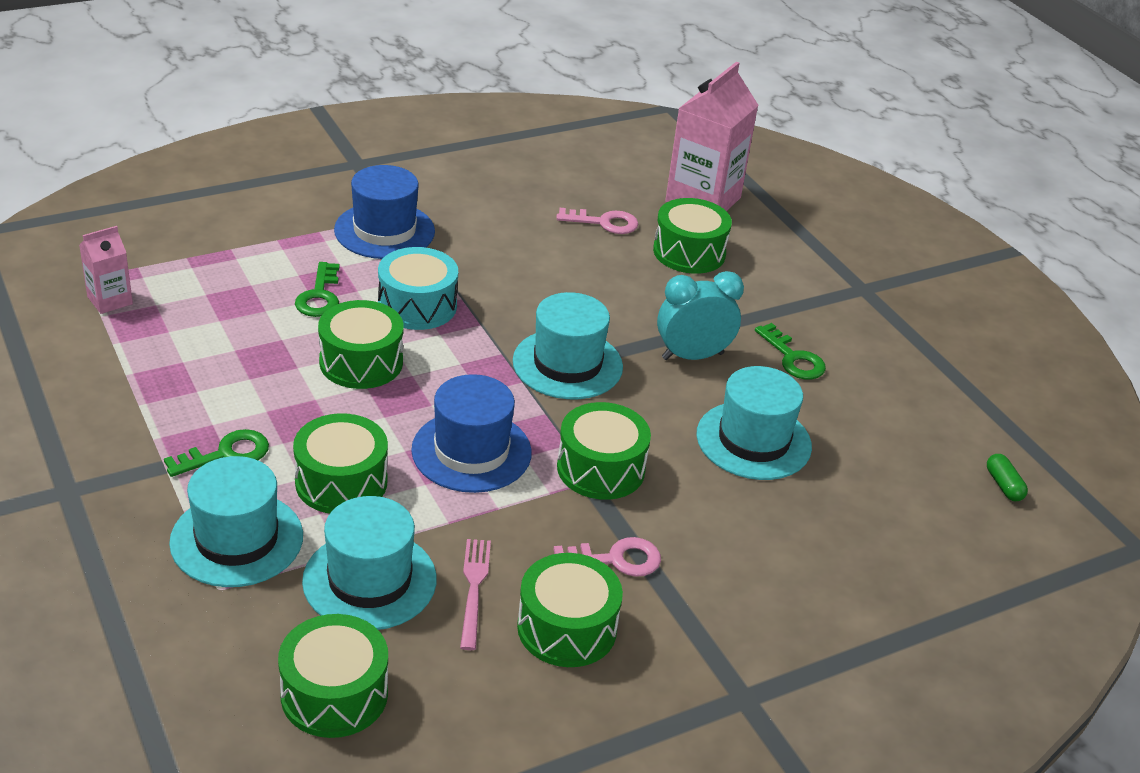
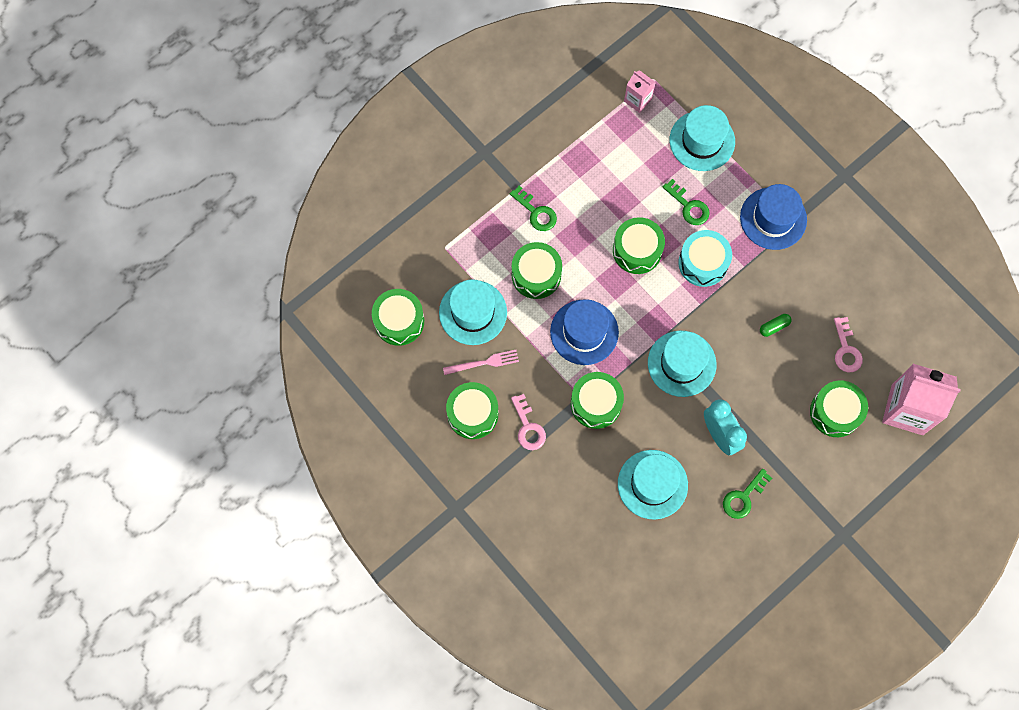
camera: 80 degrees right, 35 degrees up
turquoise hat [169,456,303,587] -> turquoise hat moved to [670,105,735,171]
green key [295,262,339,317] -> green key turned 120 degrees counterclockwise [663,179,710,225]
green capsule [987,454,1028,501] -> green capsule moved to [760,314,792,337]

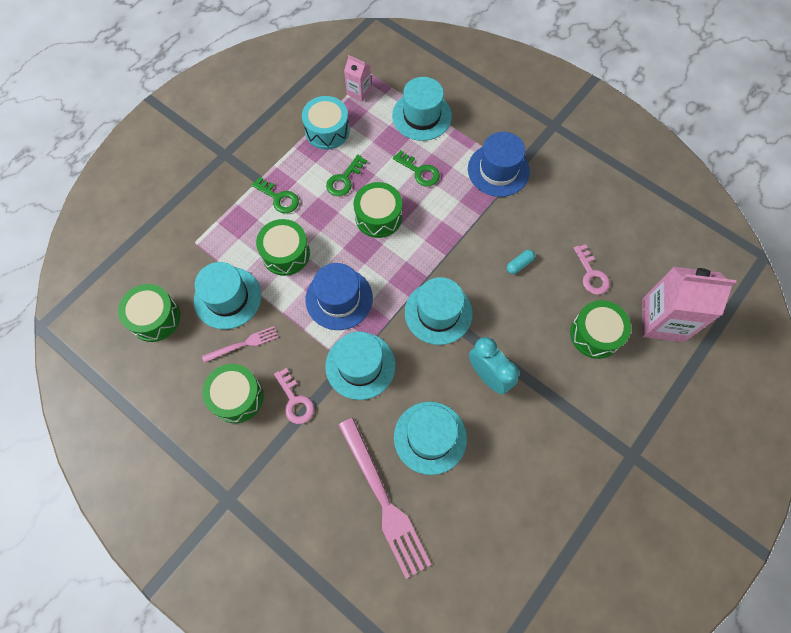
camera: 10 degrees left, 5 degrees down
green drum [571,372,624,429] -> turquoise hat [325,331,396,400]
turquoise drum [678,230,732,287] -> turquoise drum moved to [302,96,350,150]
green key [723,469,772,519] -> green key moved to [326,155,367,196]
green capsule [760,314,792,337] -> turquoise capsule [507,250,535,274]
none -> pink fork [338,418,431,579]

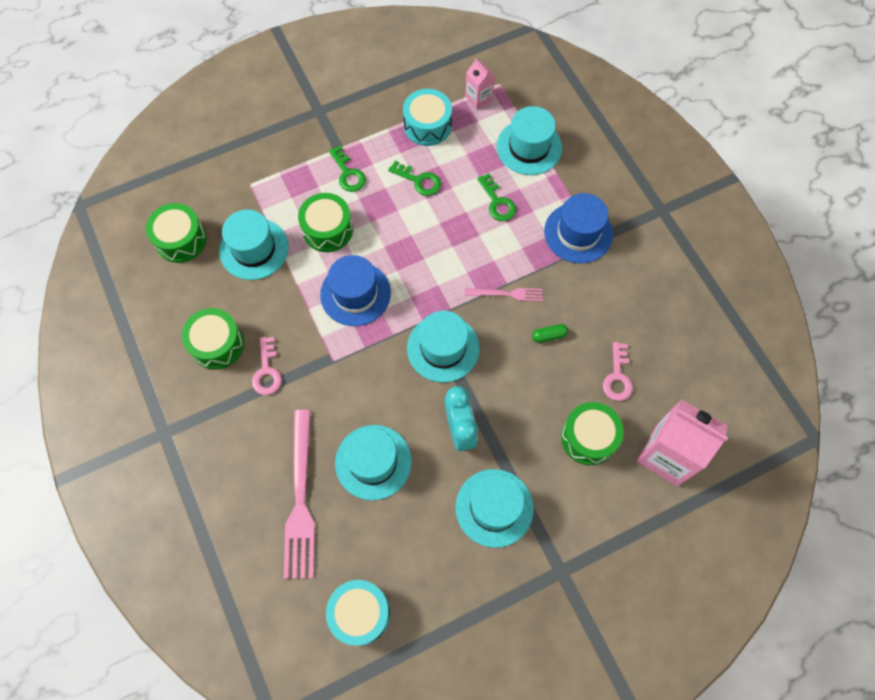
camera: 25 degrees right, 0 degrees up
pink fork [202,326,278,363] -> pink fork moved to [465,288,543,301]
turquoise hat [325,331,396,400] -> turquoise hat moved to [455,469,534,548]
green key [326,155,367,196] -> green key turned 120 degrees counterclockwise [388,161,441,196]
green drum [353,182,402,238] -> none
turquoise capsule [507,250,535,274] -> green capsule [532,324,568,343]
none -> turquoise drum [326,580,390,646]

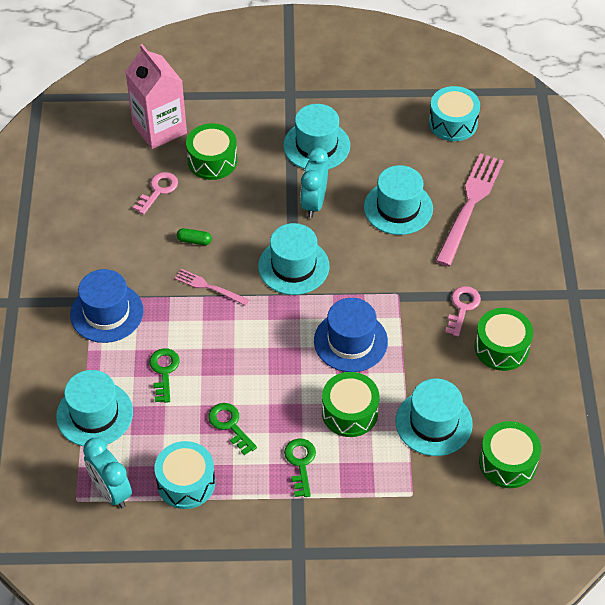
camera: 155 degrees left, 15 degrees down
pink carton [465,58,495,110] -> turquoise clock [83,438,132,508]

